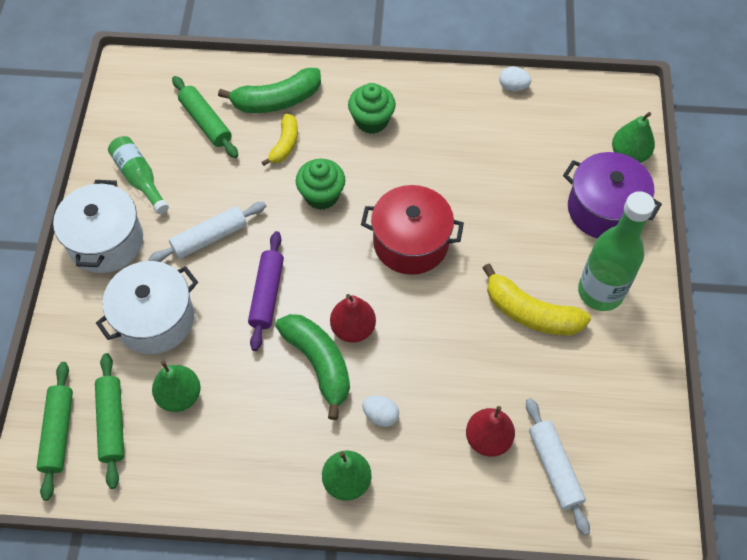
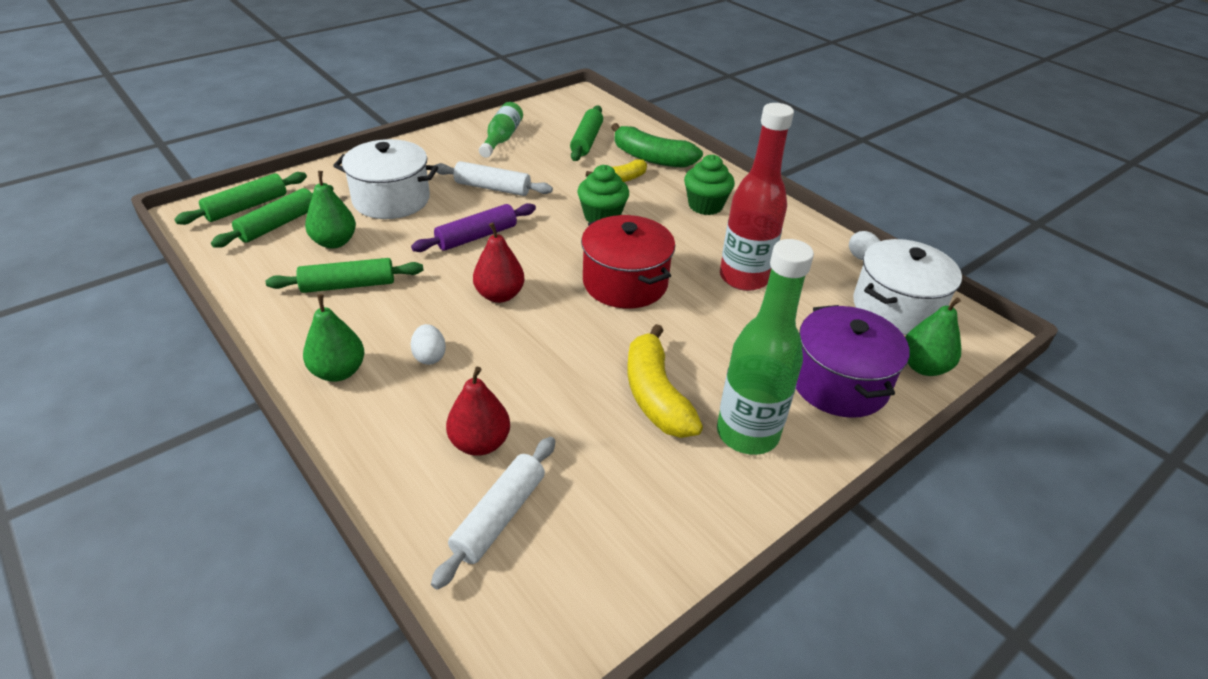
camera: 45 degrees right, 20 degrees down
white pot [53,180,143,273] -> white pot moved to [853,239,962,335]
green banana [276,314,350,420] -> none
none -> green rolling pin [266,258,423,293]
none -> red bottle [720,103,794,291]

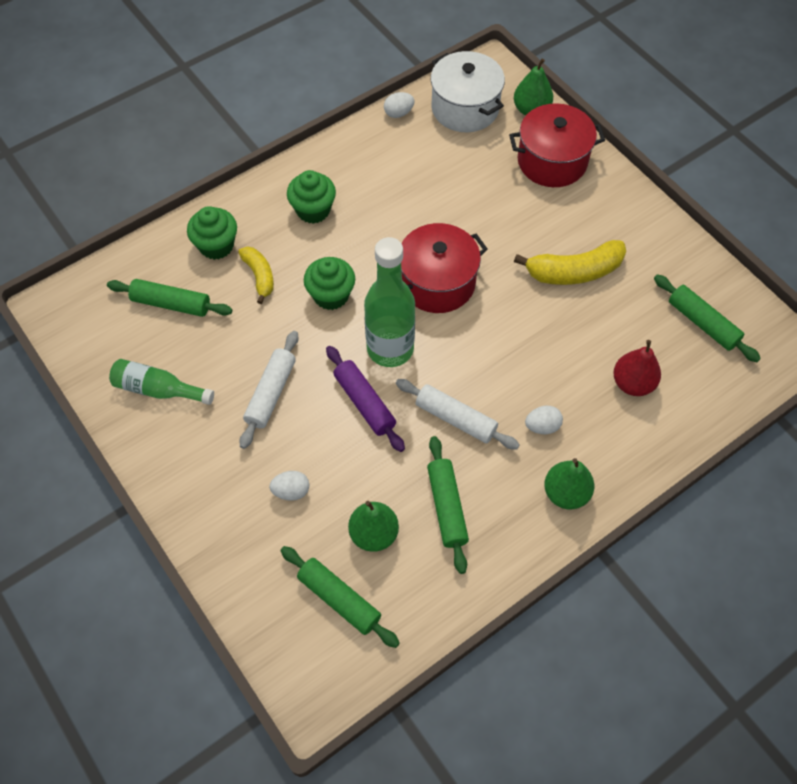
camera: 85 degrees left, 20 degrees up
green rolling pin [174,172,307,225] -> green rolling pin moved to [654,274,761,362]
white pot [333,139,438,219] -> white egg [269,471,309,501]
white rolling pin [431,437,555,590] -> white rolling pin moved to [396,379,520,450]
red pear [473,223,525,303] -> none
green banana [611,123,703,168] -> green cupcake [187,206,237,260]
green bottle [717,239,814,455] -> green bottle moved to [364,237,415,367]
red bottle [720,103,794,291] -> none
purple pot [796,305,910,418] -> red pot [509,103,605,187]

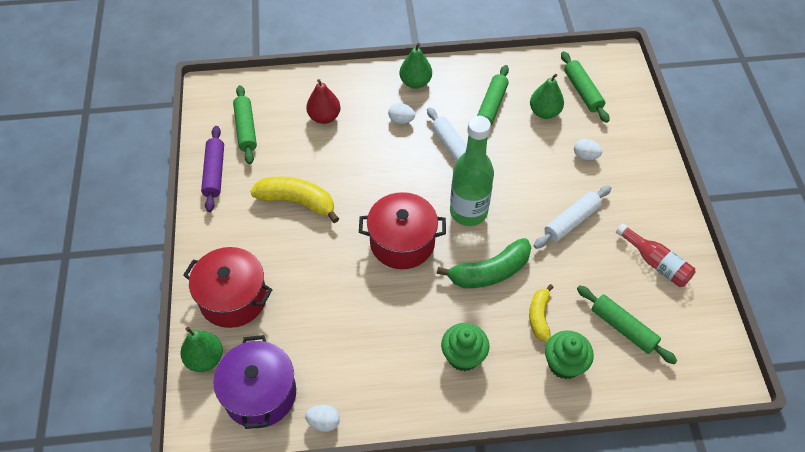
camera: 150 degrees left, 5 degrees down
green bottle [109,359,214,405] -> red bottle [616,223,696,287]
green cupcake [304,257,355,310] -> green banana [437,238,531,288]
purple rolling pin [326,346,405,452] -> purple rolling pin moved to [201,126,224,212]
white pot [431,51,505,132] -> purple pot [213,335,296,429]

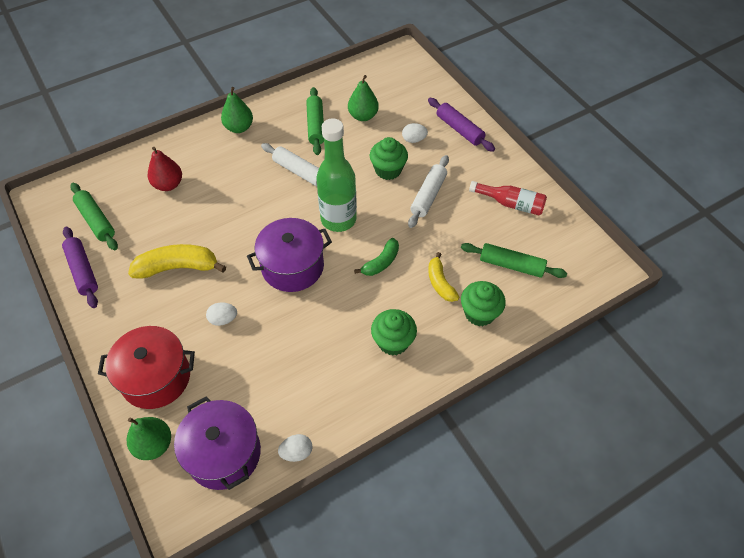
camera: 25 degrees left, 0 degrees up
red pot [359,192,446,269] -> purple pot [247,218,332,292]
white egg [388,103,415,124] -> white egg moved to [206,302,237,326]
green banana [437,238,531,288] -> green banana [354,238,399,276], size x0.61
green rolling pin [561,51,609,123] -> none
none -> green cupcake [370,137,408,180]
none -> purple rolling pin [428,98,495,152]

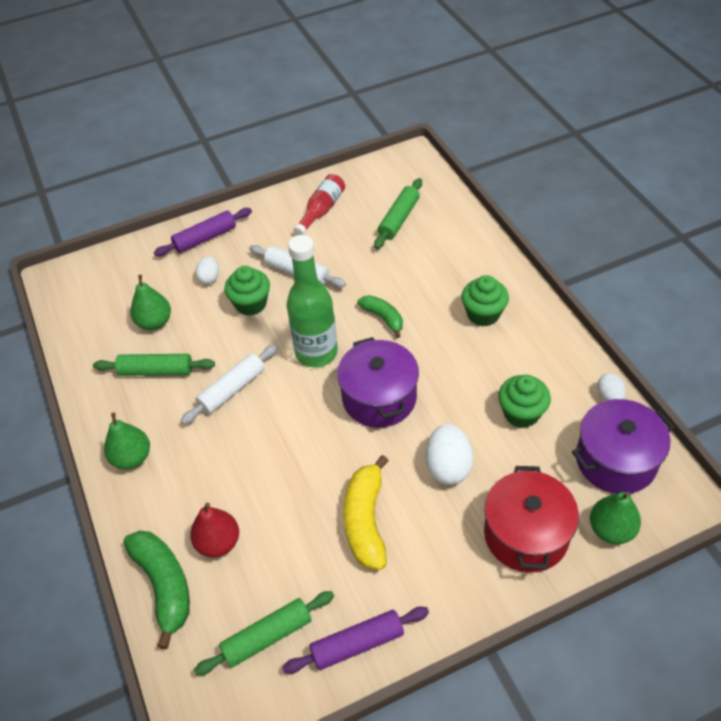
camera: 80 degrees left, 5 degrees down
white egg [206,302,237,326] -> white egg [425,424,474,485], size x1.70
yellow banana [428,252,460,302] -> none
green cupcake [461,281,506,326] -> green cupcake moved to [498,375,551,428]
none -> green banana [124,531,190,649]

